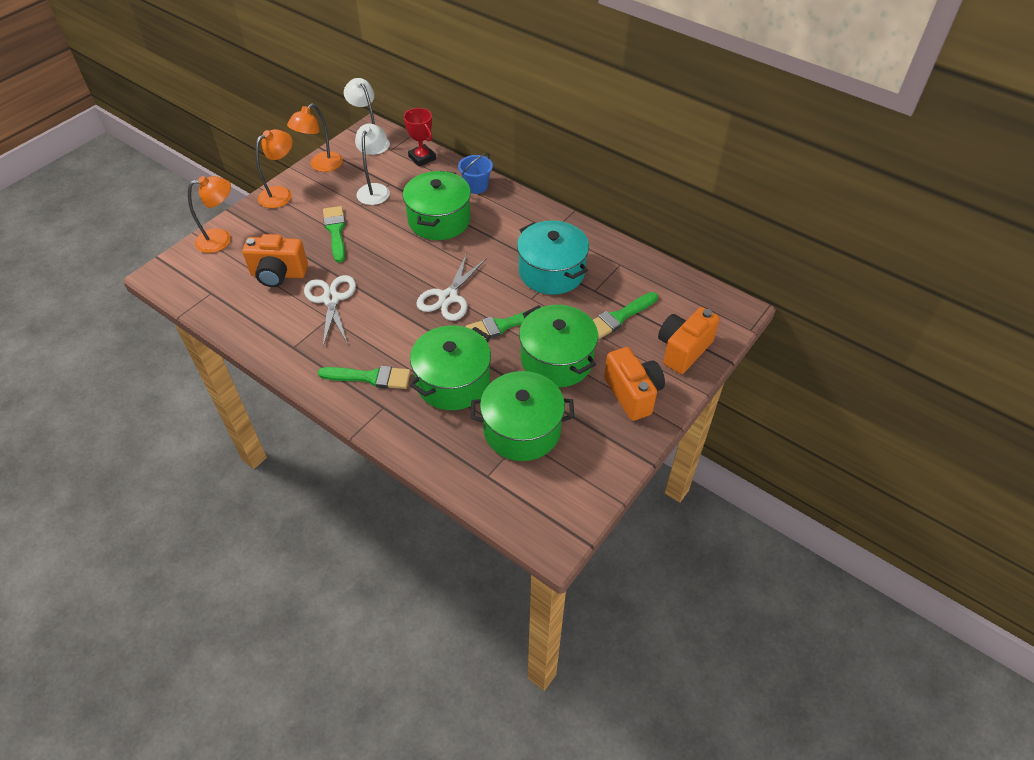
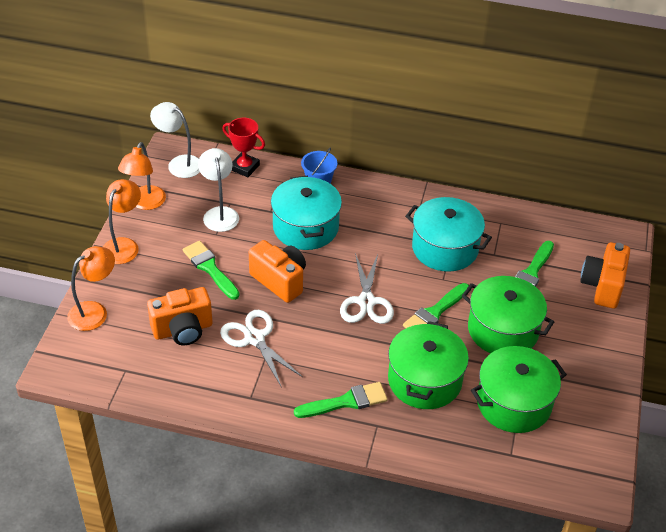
camera: 25 degrees left, 5 degrees down
green pot [403,171,471,240] -> turquoise pot [271,176,342,250]
orange camera [604,347,665,421] -> orange camera moved to [249,240,306,303]

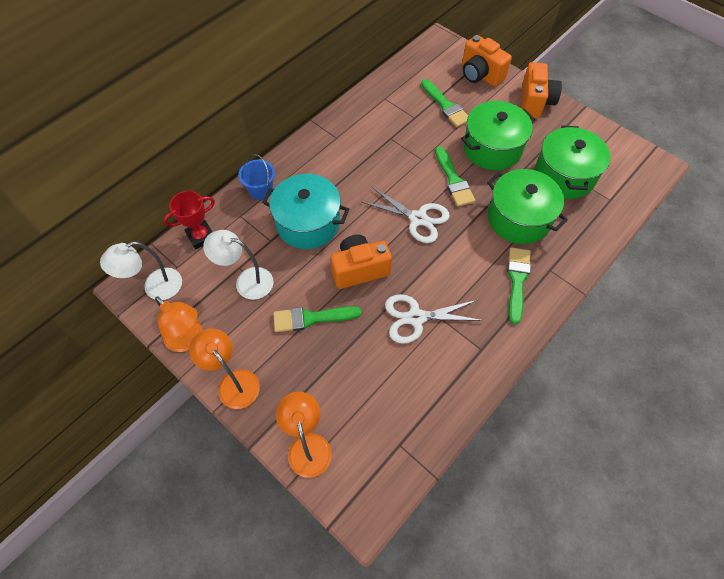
camera: 60 degrees left, 15 degrees up
orange camera [147,287,212,345] -> orange camera moved to [521,62,562,119]
turquoise pot [405,197,492,272] -> none

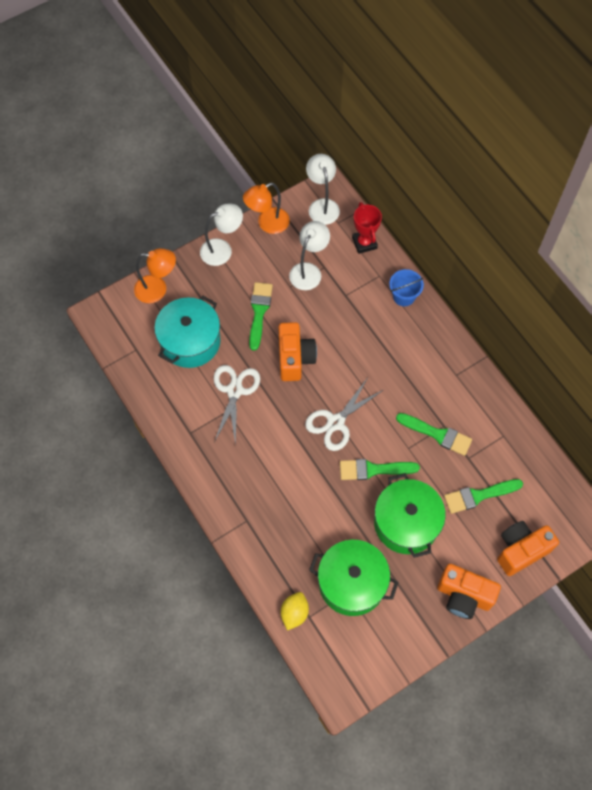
camera: 105 degrees right, 5 degrees up
orange lamp [189,328,260,409] -> white lamp [200,204,243,266]
turquoise pot [262,174,349,249] -> turquoise pot moved to [154,296,221,368]
green pot [487,169,568,244] -> none
green brush [507,247,531,324] -> green brush moved to [396,413,472,456]
none -> yellow lemon [281,592,309,631]

